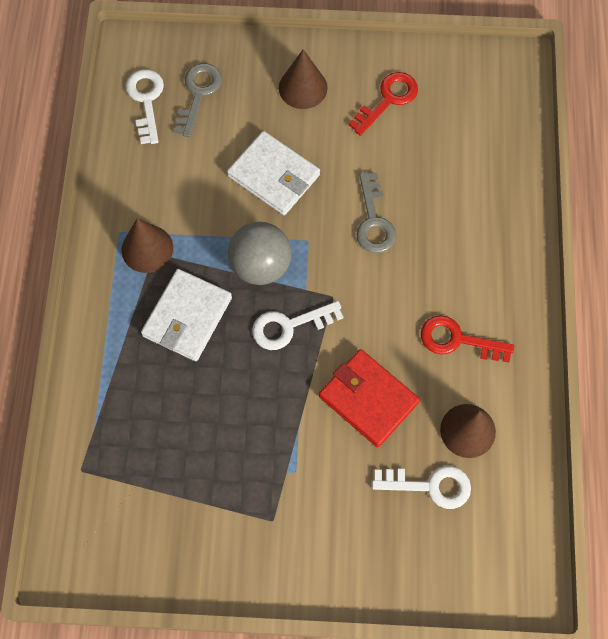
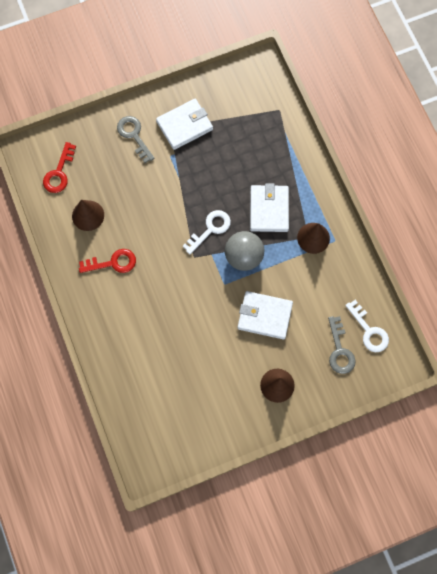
camera: 155 degrees right, 5 degrees up
red wallet [319,349,420,447] -> none
red key [348,72,418,136] -> red key moved to [43,142,76,193]
grey key [356,172,396,253] -> grey key moved to [117,116,155,163]
white key [372,466,471,509] -> none
none -> white wallet [156,99,213,150]

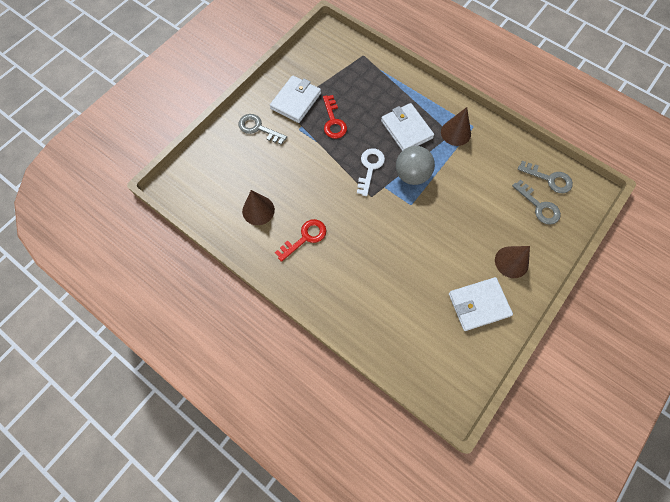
camera: 30 degrees left, 5 degrees down
red key [43,142,76,193] -> red key moved to [323,95,347,139]
white wallet [237,291,293,340] -> white wallet moved to [449,277,513,331]
white key [345,300,389,352] -> grey key [518,161,573,193]

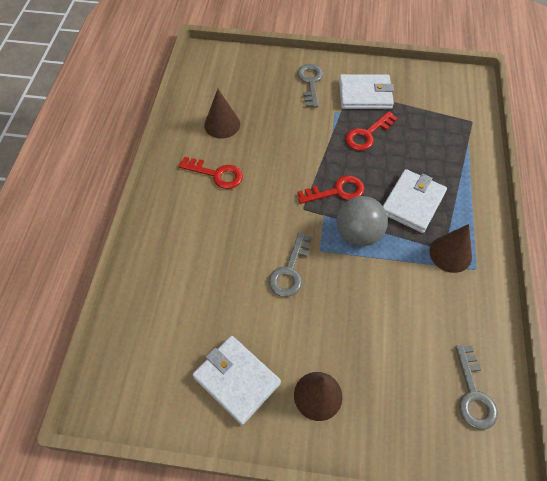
camera: 60 degrees right, 10 degrees down
white key [357,148,385,196] -> red key [297,175,365,204]
grey key [512,180,561,225] -> grey key moved to [269,232,312,297]

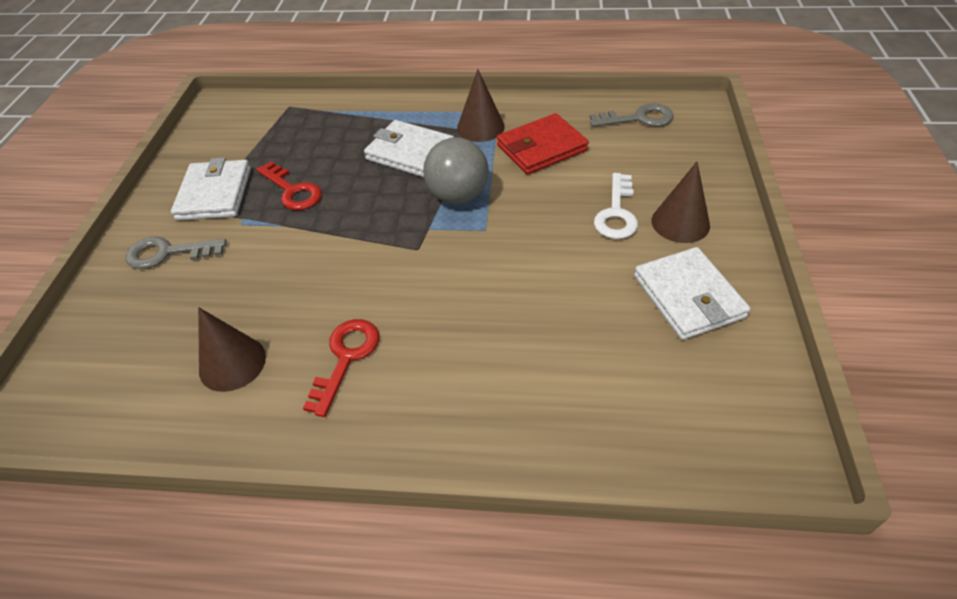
camera: 90 degrees left, 10 degrees down
white wallet [192,336,281,425] -> white wallet turned 60 degrees counterclockwise [634,247,750,340]
grey key [269,232,312,297] -> none
red key [297,175,365,204] -> none
none -> red wallet [497,113,589,174]
none -> white key [594,173,638,239]

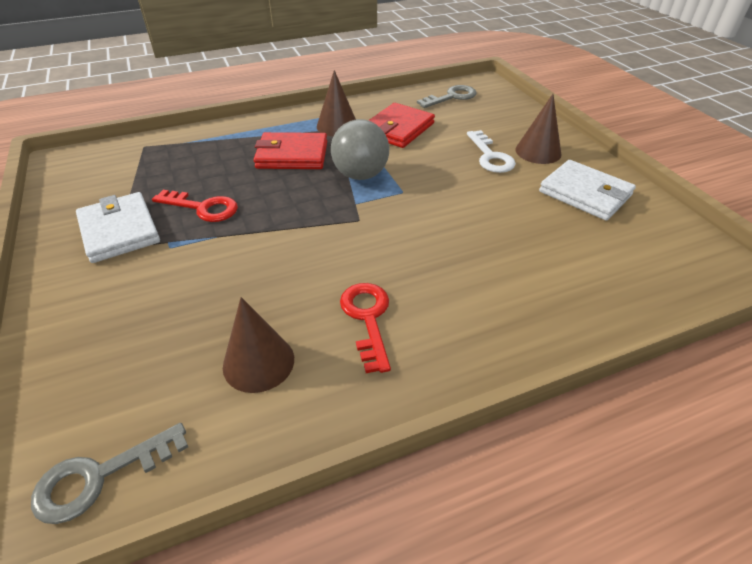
camera: 30 degrees left, 5 degrees down
grey key [126,237,227,269] -> grey key moved to [31,423,188,524]
white wallet [364,120,454,177] -> red wallet [254,132,327,169]

